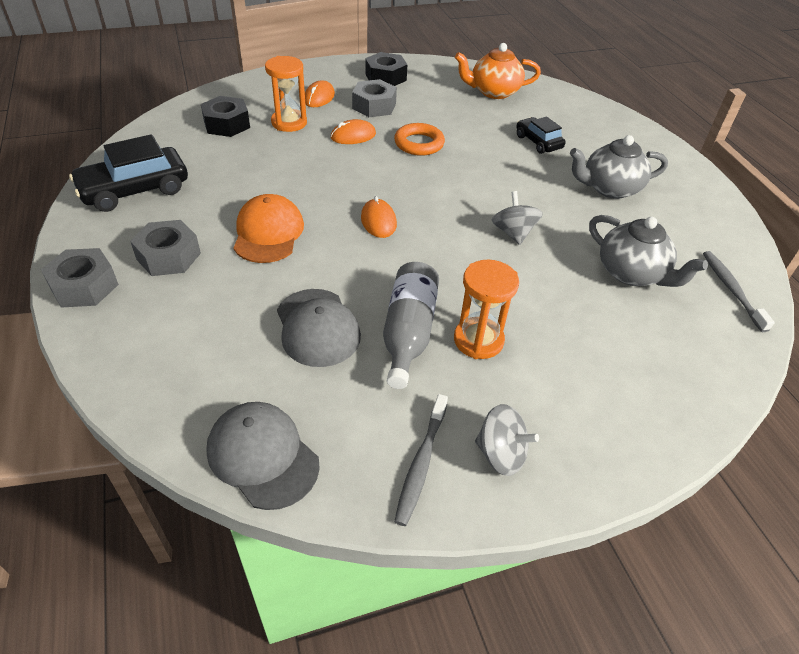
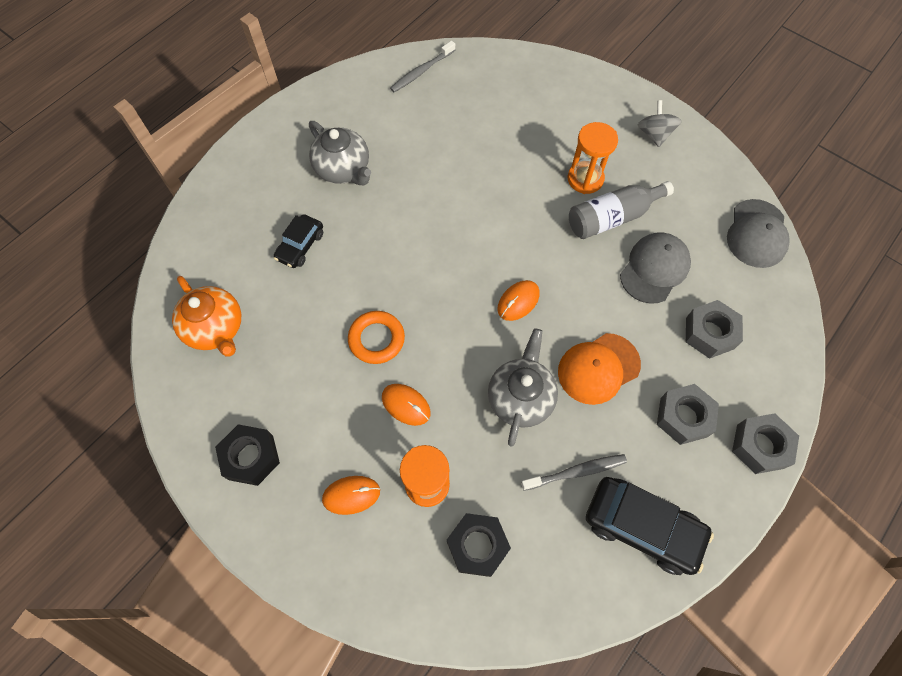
camera: 120 degrees left, 20 degrees up
grey nut [352,79,397,117] -> grey nut moved to [686,300,743,359]
grey toothbrush [394,394,448,526] -> grey toothbrush moved to [521,454,627,491]
grey spinning top [492,191,543,245] -> none
grey teapot [589,215,708,287] -> grey teapot moved to [488,328,558,447]

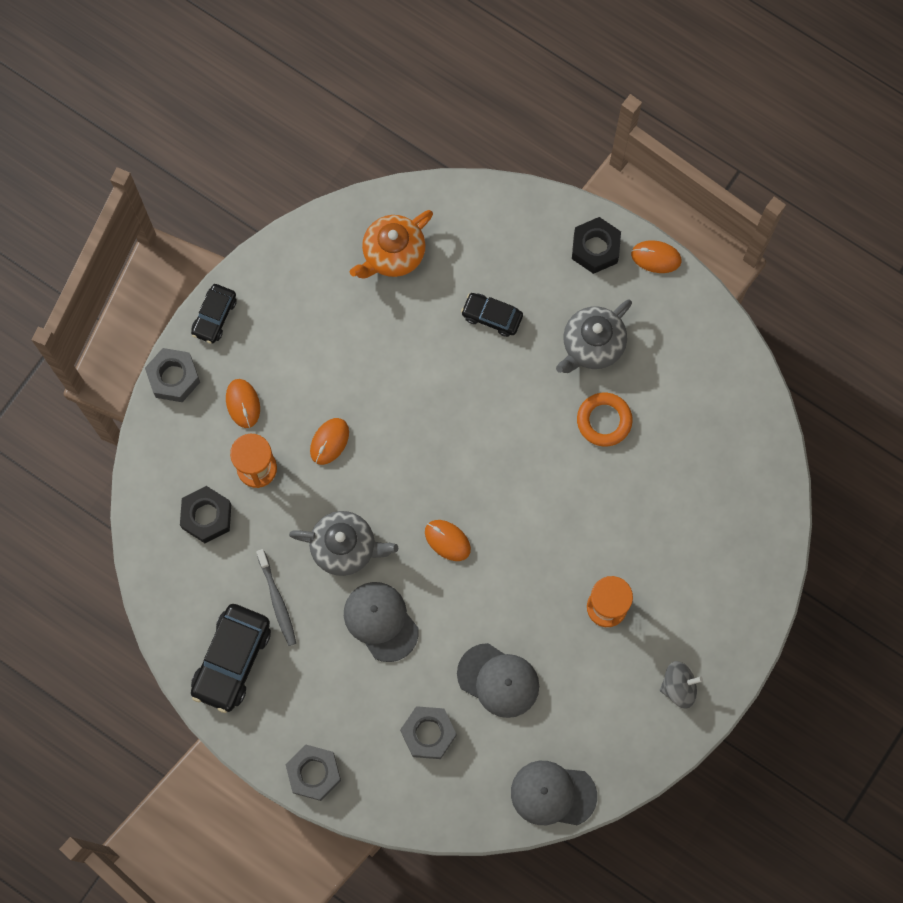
camera: 85 degrees right, 10 degrees up
black nut [215,424,280,486] -> black nut moved to [572,217,621,274]
orange ring [348,311,405,364] -> orange ring moved to [577,393,633,446]
grey toothbrush [390,41,455,92] -> none
orange cap [558,333,641,405] -> grey cap [344,582,419,662]
grey bottle [569,181,674,239] -> none
grey nut [657,384,719,445] -> grey nut moved to [145,348,200,402]
none -> black car [191,284,237,344]
none -> orange mouse [631,240,682,273]

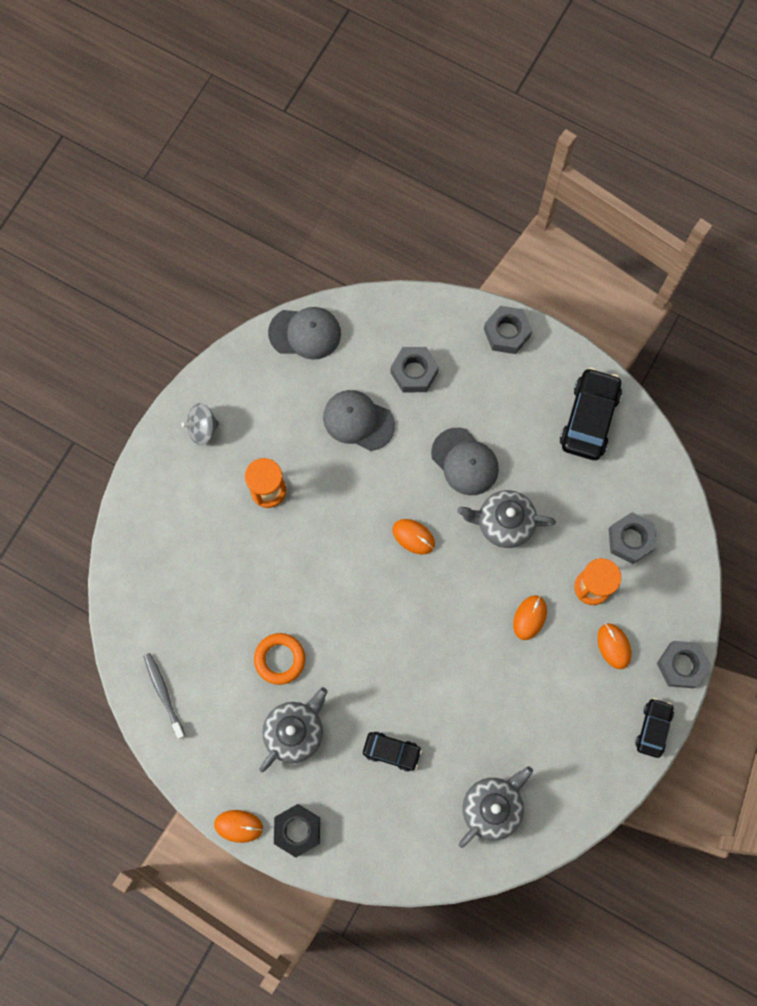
camera: 175 degrees right, 0 degrees up
black nut [180,486,231,543] -> grey nut [609,512,657,564]
grey toothbrush [256,549,296,646] -> grey toothbrush moved to [143,653,185,739]
orange teapot [350,210,433,279] -> grey teapot [459,766,533,848]

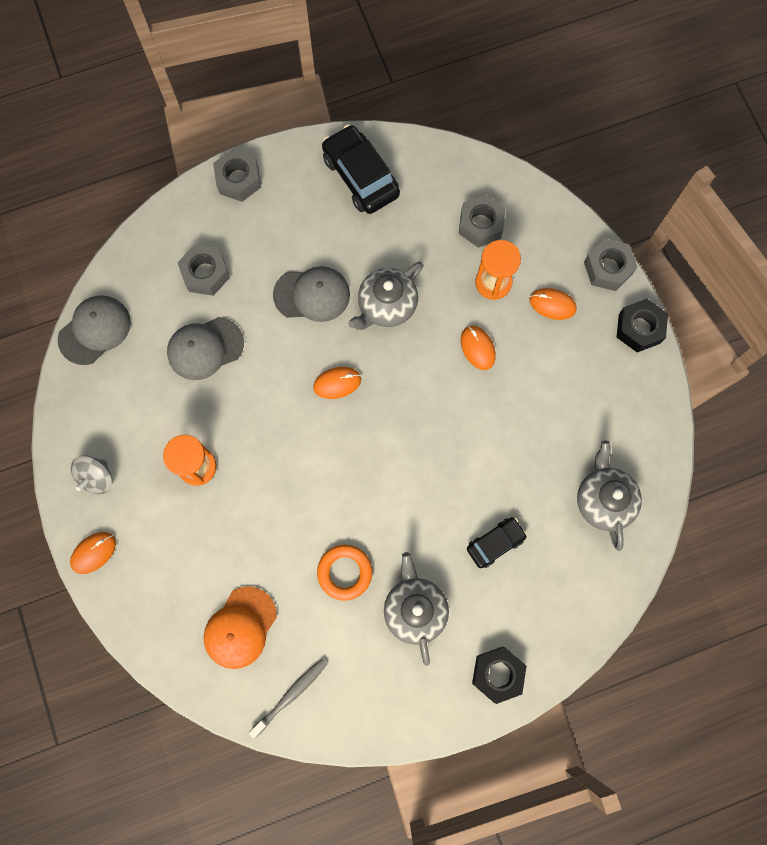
camera: 50 degrees left, 0 degrees up
grey toothbrush [143,653,185,739] -> grey toothbrush turned 120 degrees clockwise [249,659,327,739]
orange mouse [214,810,263,843] -> orange mouse moved to [70,532,116,574]
black car [635,698,674,758] -> black nut [617,299,668,352]
none -> orange cap [204,586,277,669]

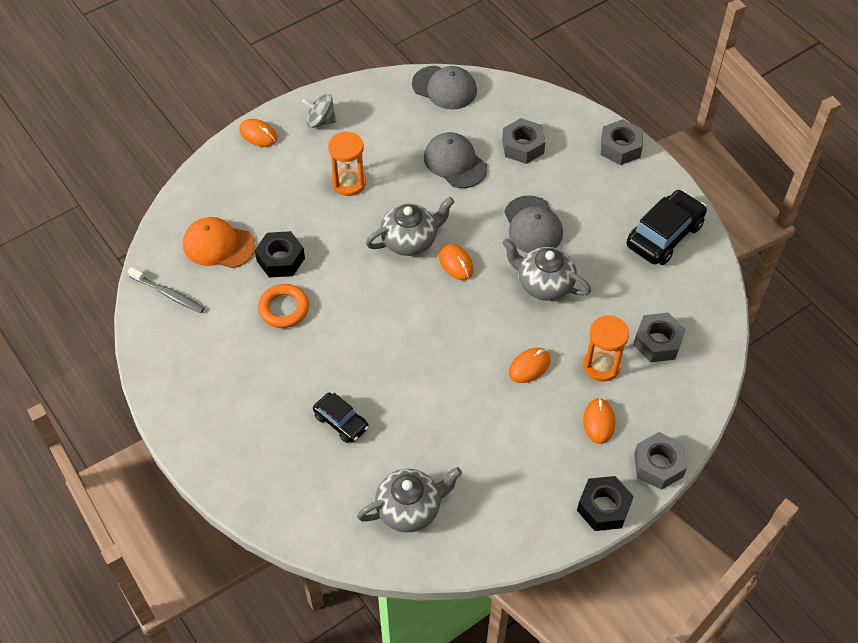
camera: 75 degrees right, 20 degrees down
grey teapot [384,552,449,666] -> grey teapot moved to [366,197,454,256]
black nut [472,647,526,704] -> black nut moved to [255,231,305,278]

